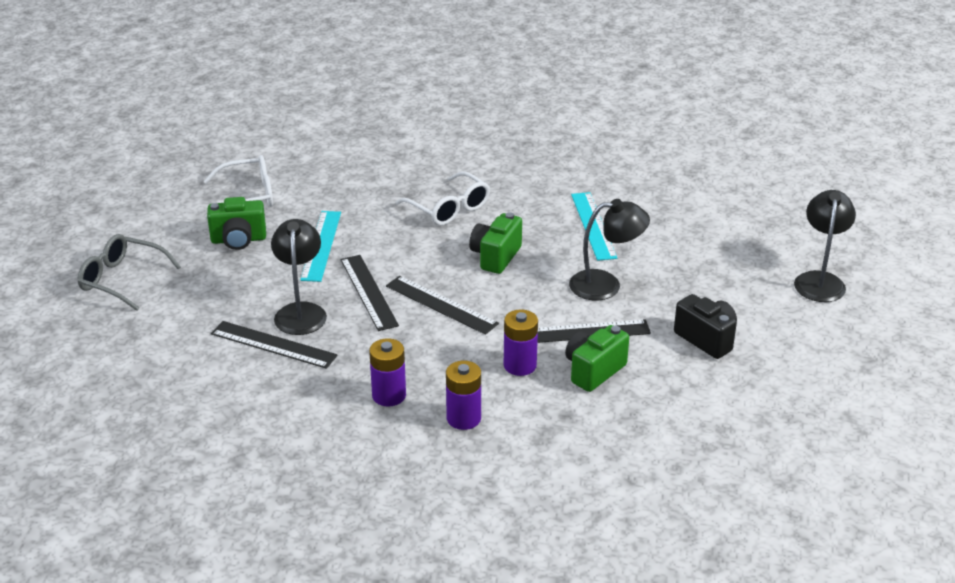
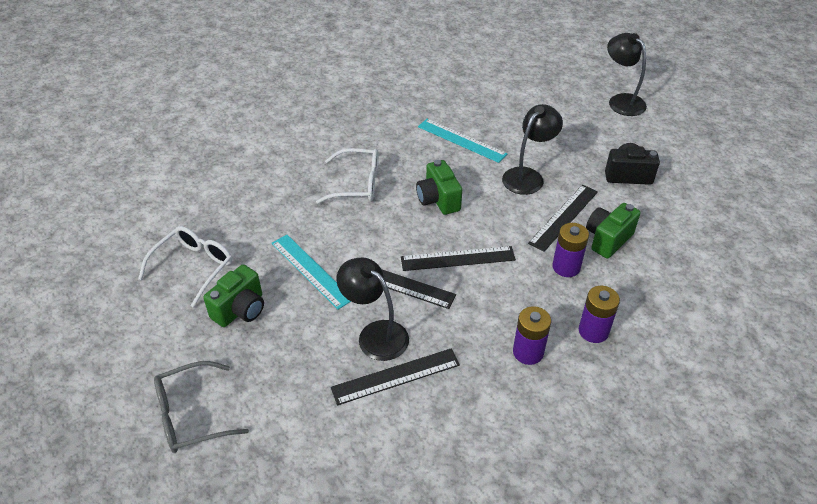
camera: 45 degrees left, 10 degrees up
green camera [565,325,629,392] -> green camera turned 45 degrees clockwise [586,203,640,259]

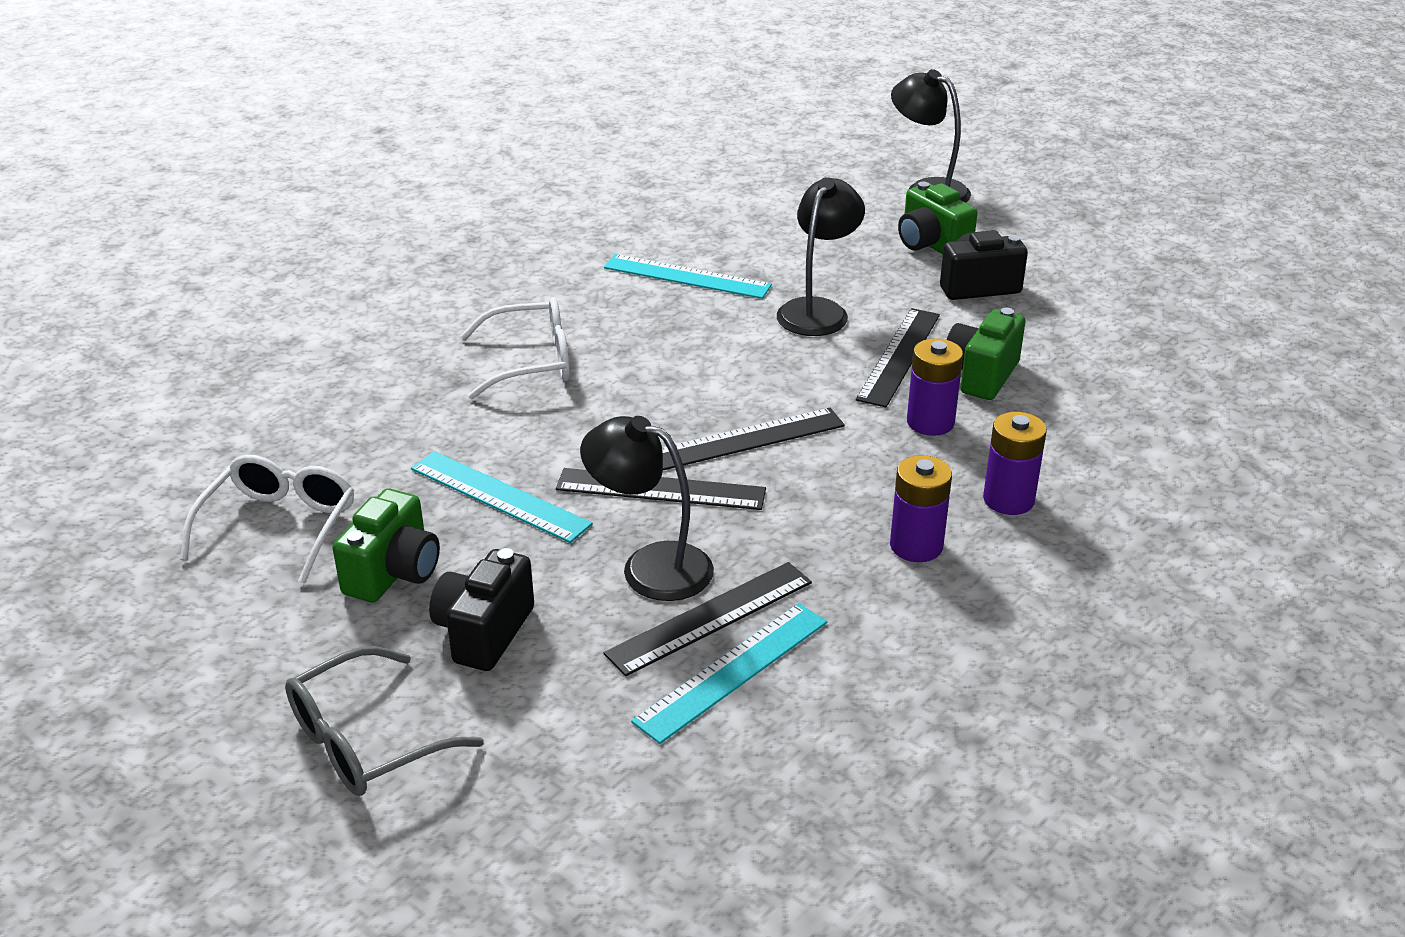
camera: 15 degrees left, 10 degrees down
green camera [416,160,462,215] -> green camera moved to [898,182,977,254]
none -> black camera [429,548,534,671]
none -> turquoise ruler [631,603,827,744]

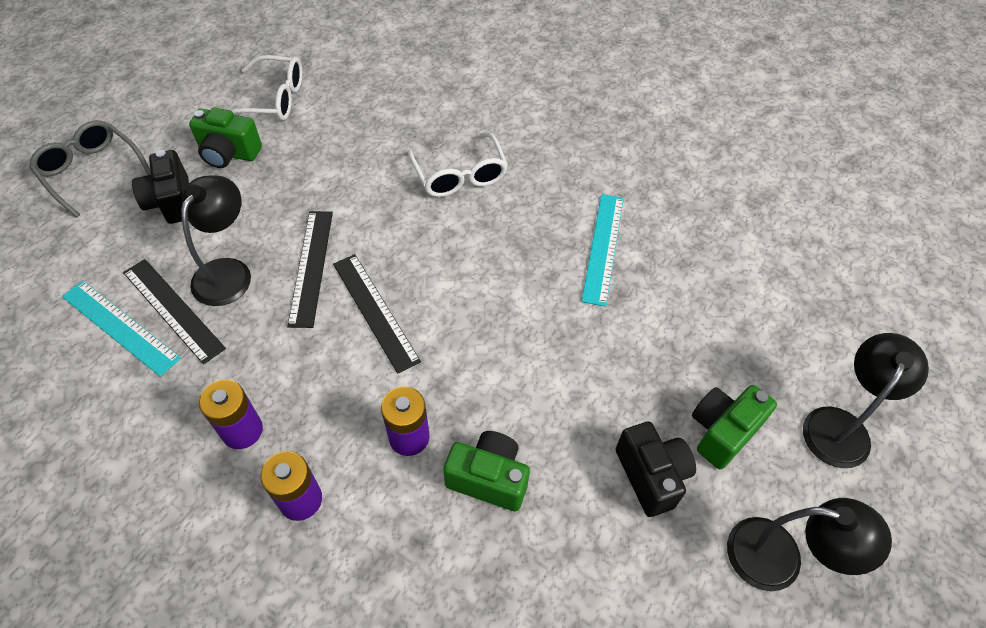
camera: 80 degrees right, 20 degrees up
turquoise ruler [411,451,593,543] -> none
black camera [429,548,534,671] -> black camera turned 120 degrees counterclockwise [132,150,189,224]
black lamp [777,177,865,336] -> black lamp moved to [727,498,892,591]
black ruler [856,308,940,407] -> none

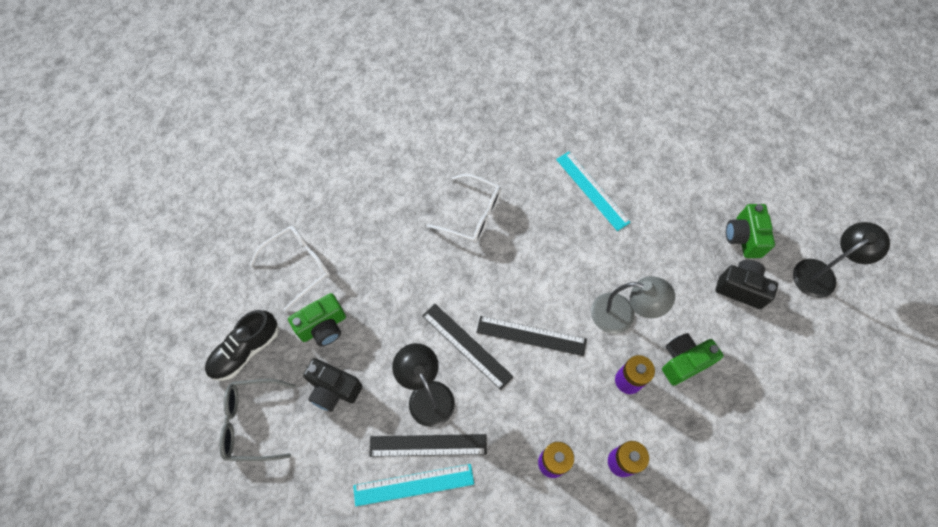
camera: 45 degrees left, 10 degrees up
black lamp [803,333,929,468] -> none
none -> black shoe [205,310,279,381]
none -> grey lamp [591,276,675,334]

